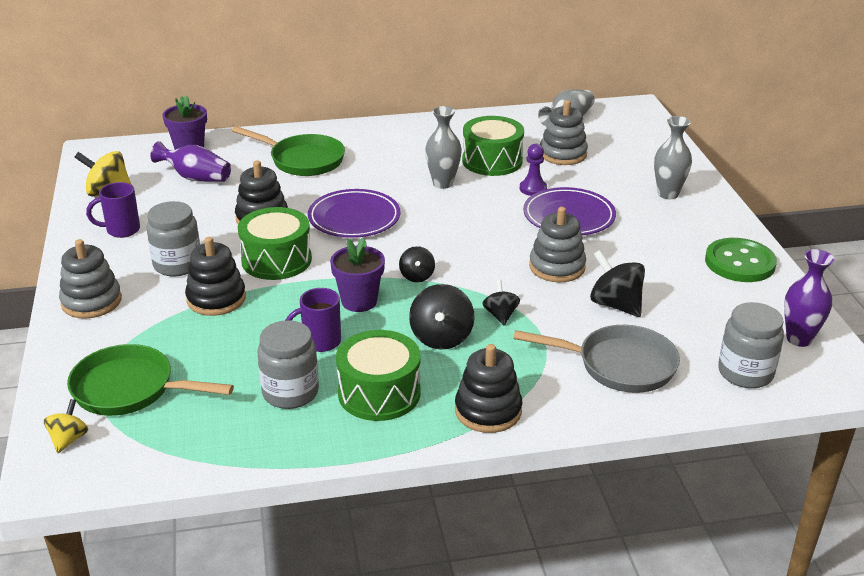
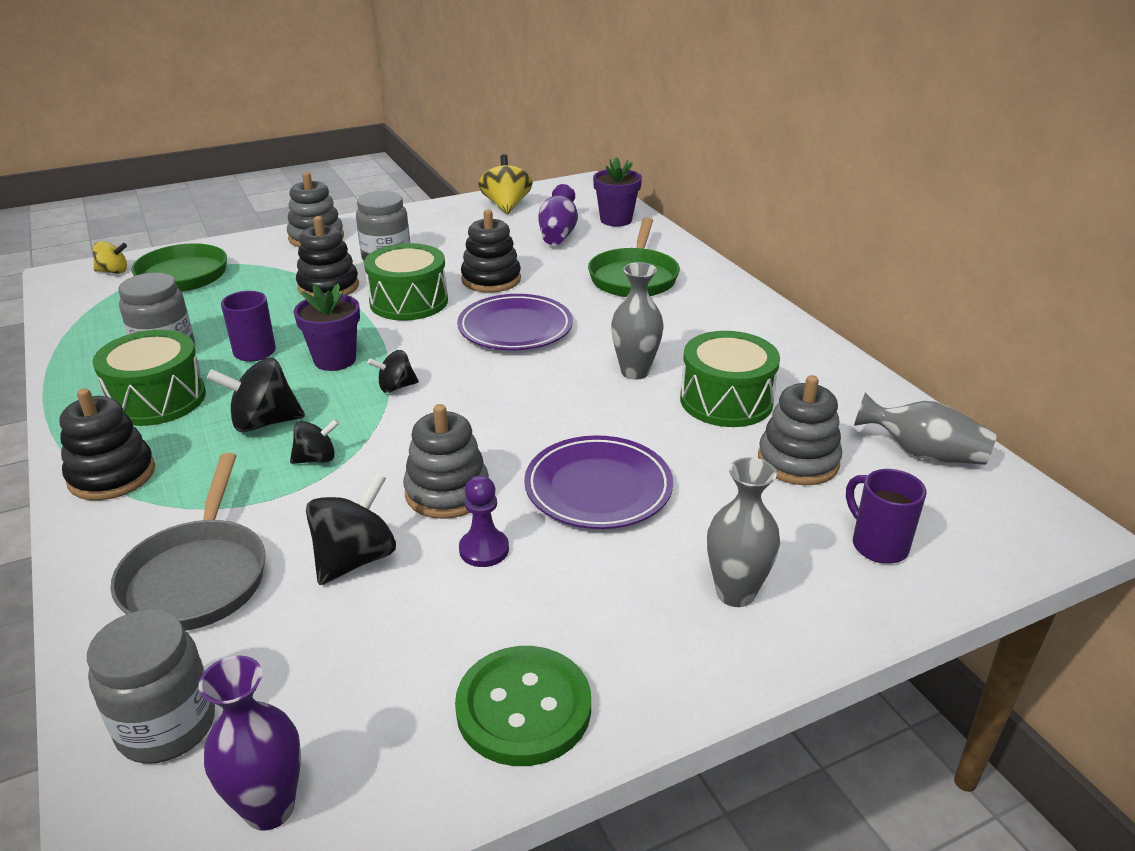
camera: 75 degrees right, 0 degrees up
purple mug [86,182,140,238] -> purple mug moved to [846,469,927,564]
purple pawn [520,144,547,196] -> purple pawn moved to [459,475,509,567]

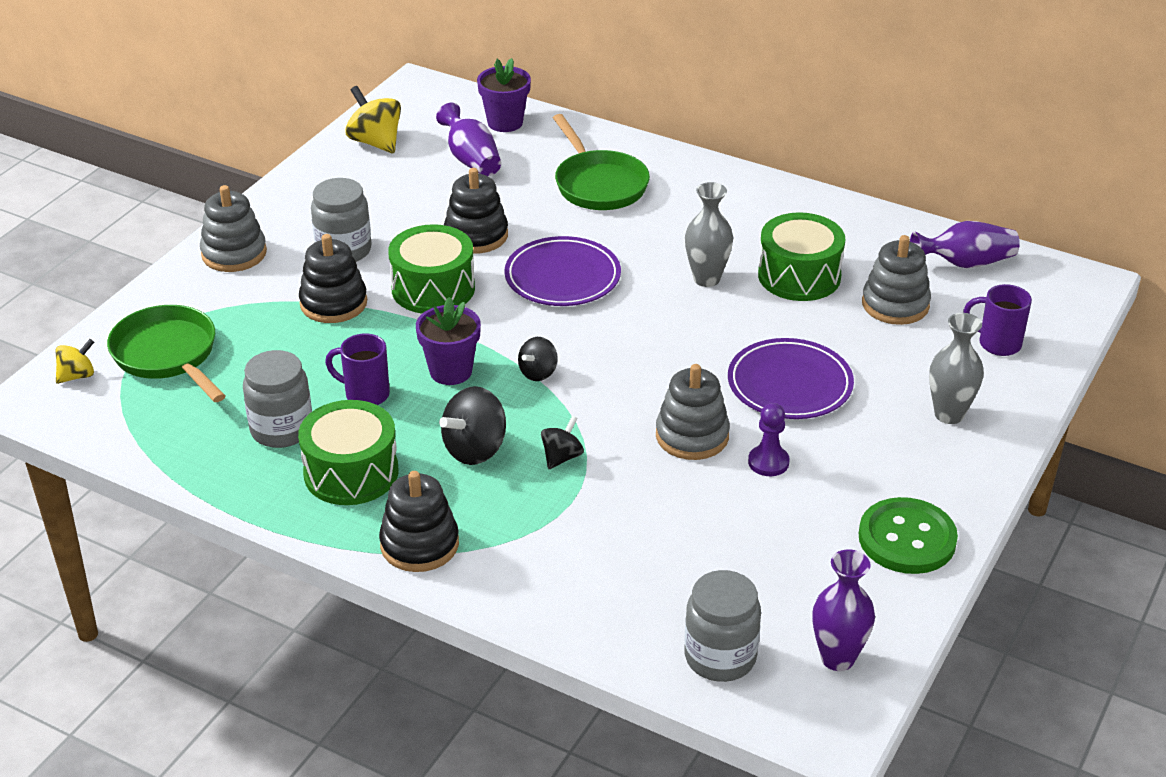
camera: 35 degrees left, 5 degrees up
grey pan [110,453,266,631] -> none
black spinning top [306,472,396,585] -> none
grey vase [854,392,997,465] -> purple vase [910,221,1020,268]

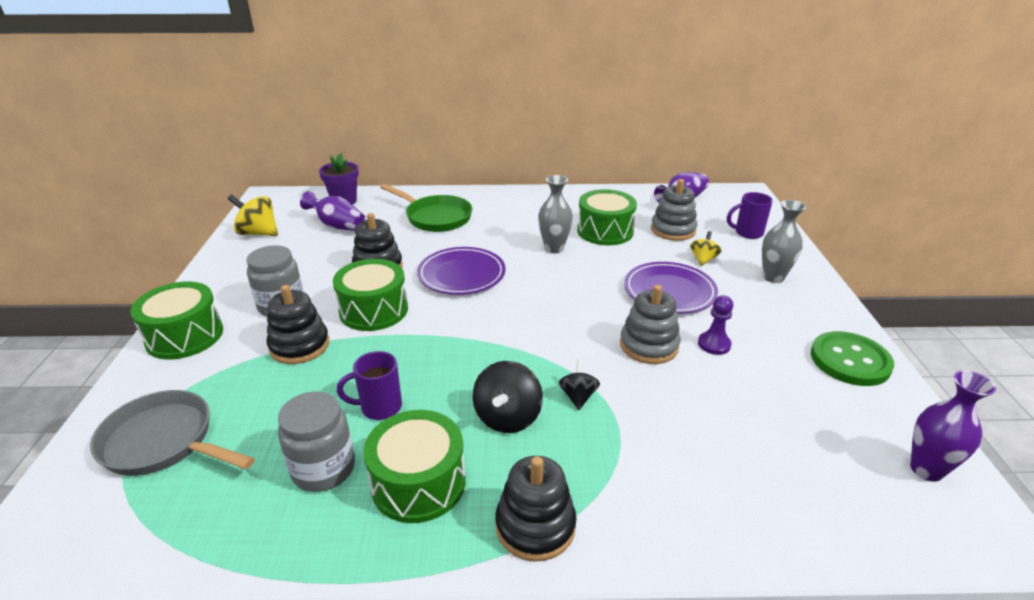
camera: 30 degrees left, 5 degrees down
yellow spinning top [56,339,94,384] -> yellow spinning top moved to [690,231,721,266]
green pan [107,305,226,402] -> grey pan [90,390,255,476]
grey stacking toy [200,185,267,272] -> green drum [130,282,223,360]
purple flower pot [416,297,481,385] -> none
black spinning top [518,337,558,381] -> none
grey jar [684,570,761,682] -> none

